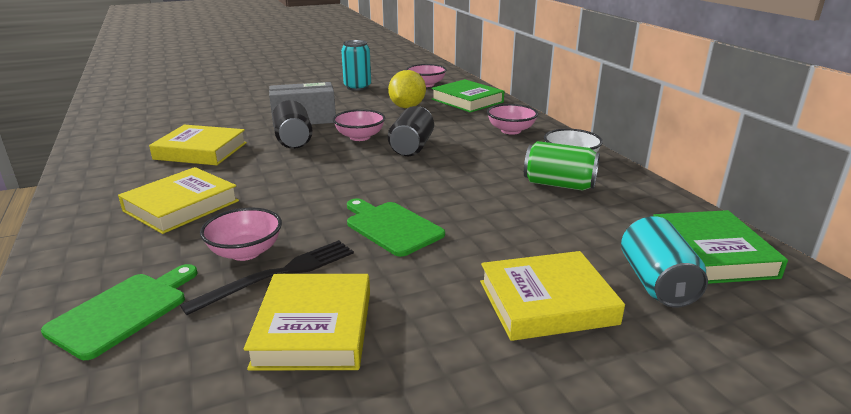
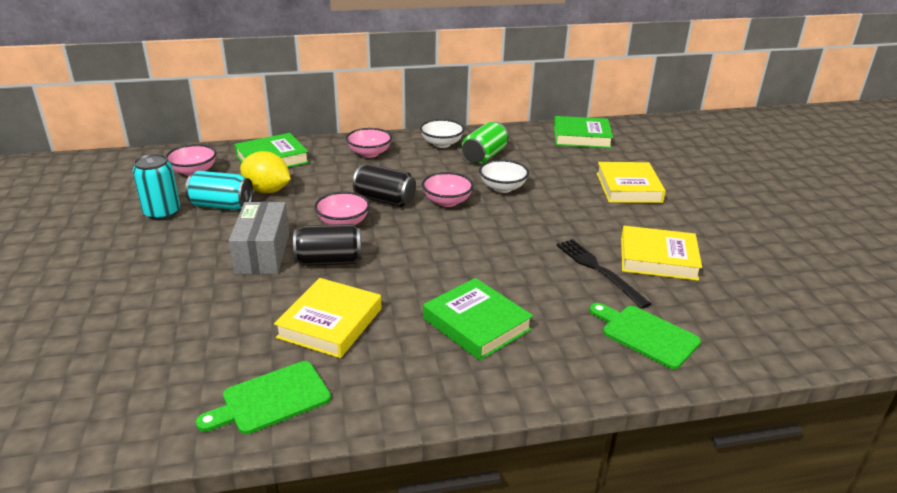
camera: 80 degrees left, 5 degrees up
yellow book [118,167,239,234] -> green book [423,278,533,361]
pink bowl [200,208,282,261] -> pink bowl moved to [422,172,474,207]
green cutting board [347,198,445,257] -> green cutting board moved to [196,361,331,434]
turquoise can [621,216,708,308] -> turquoise can moved to [185,171,253,210]
none -> white bowl [479,160,529,193]

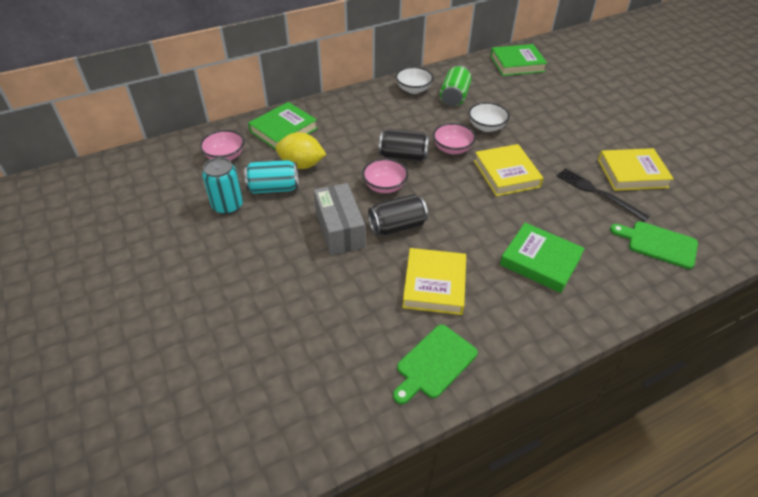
camera: 15 degrees left, 15 degrees up
pink bowl [346,128,392,158] -> none
yellow book [596,162,666,203] -> yellow book moved to [474,144,544,196]

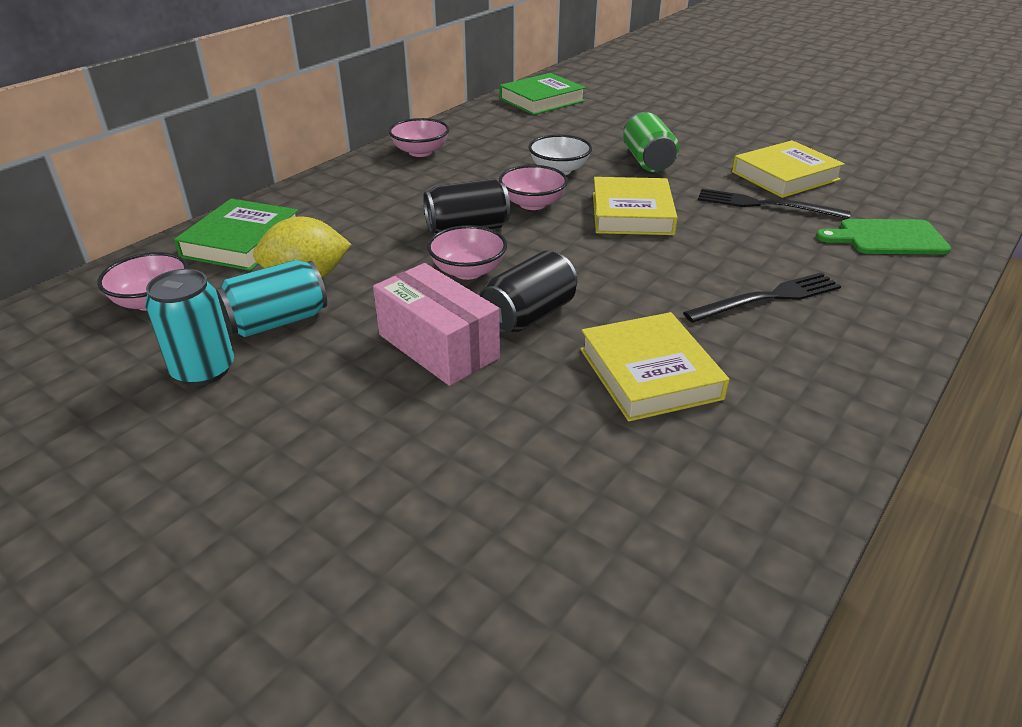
camera: 25 degrees left, 10 degrees down
grey box [314,183,365,255] -> pink box [373,263,500,386]
green cutting board [393,324,478,404] -> none
white bowl [396,67,434,94] -> pink bowl [388,118,449,157]
green can [440,65,471,106] -> green can moved to [623,112,679,172]
yellow book [474,144,544,196] -> yellow book turned 45 degrees clockwise [593,177,678,235]
green book [500,223,585,293] -> black fork [683,272,841,323]

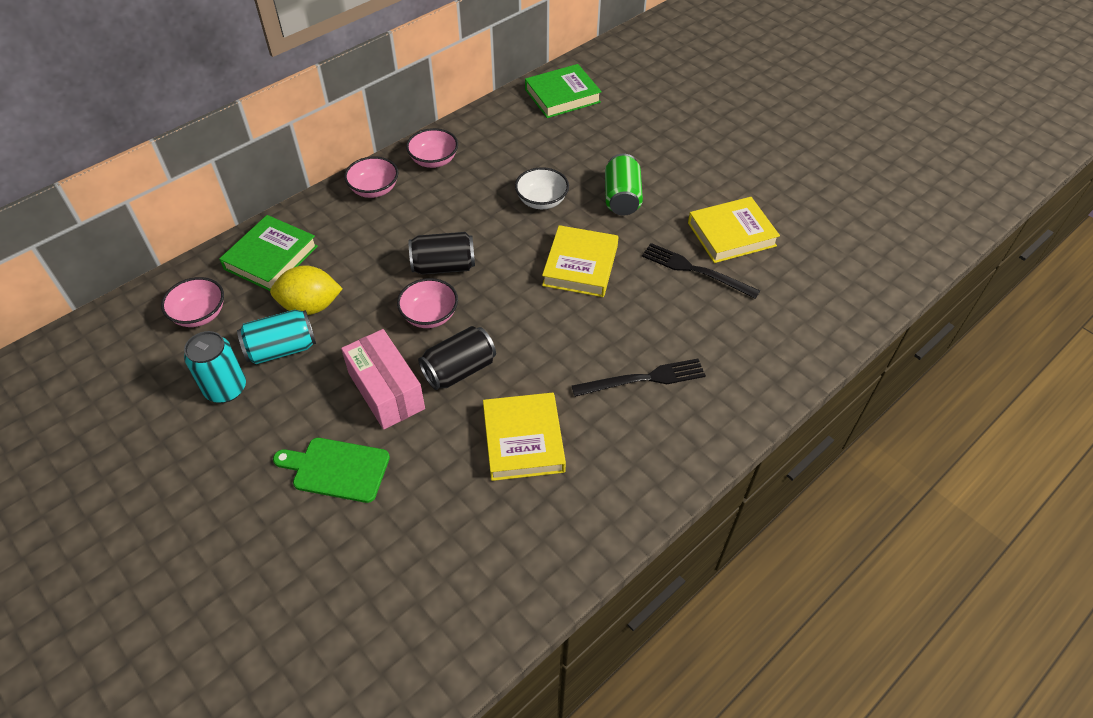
camera: 10 degrees right, 15 degrees up
pink bowl [499,165,568,210] -> pink bowl moved to [344,156,398,198]
green cutting board [816,219,951,254] -> green cutting board moved to [273,438,390,503]

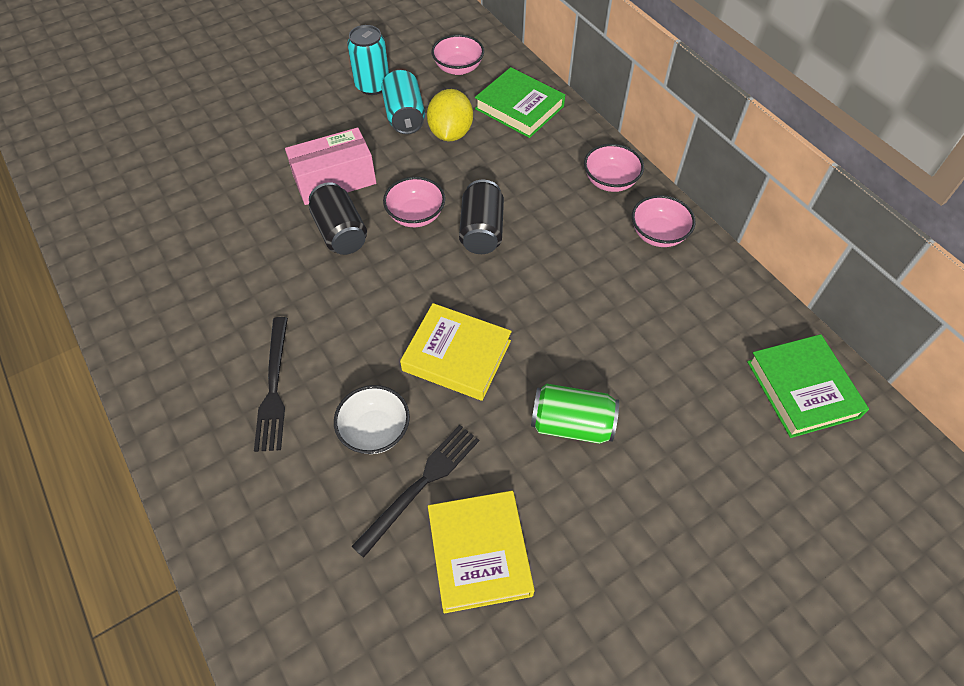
camera: 100 degrees right, 5 degrees up
green cutting board [273,438,390,503] -> none
yellow book [483,392,566,481] -> none
white bowl [515,167,569,209] -> white bowl moved to [334,385,410,454]

